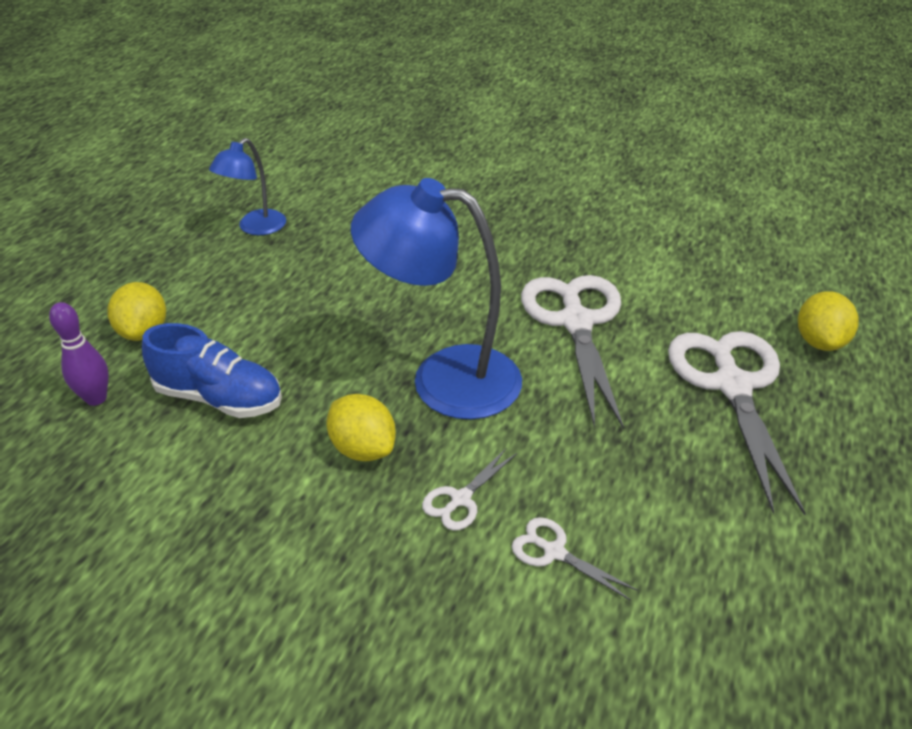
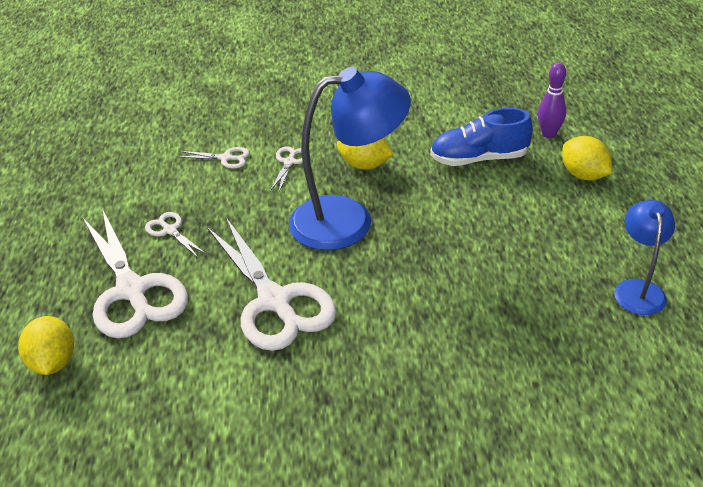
camera: 155 degrees right, 0 degrees up
none -> white scissors [145,212,206,257]

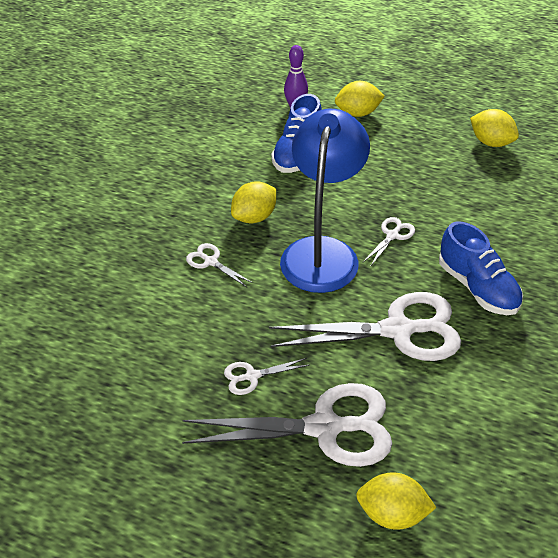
camera: 65 degrees left, 5 degrees up
white scissors [178,147,250,168] -> white scissors moved to [363,217,415,267]
blue lamp [615,200,675,315] -> yellow lemon [470,109,519,147]
none -> blue shoe [439,221,523,315]

